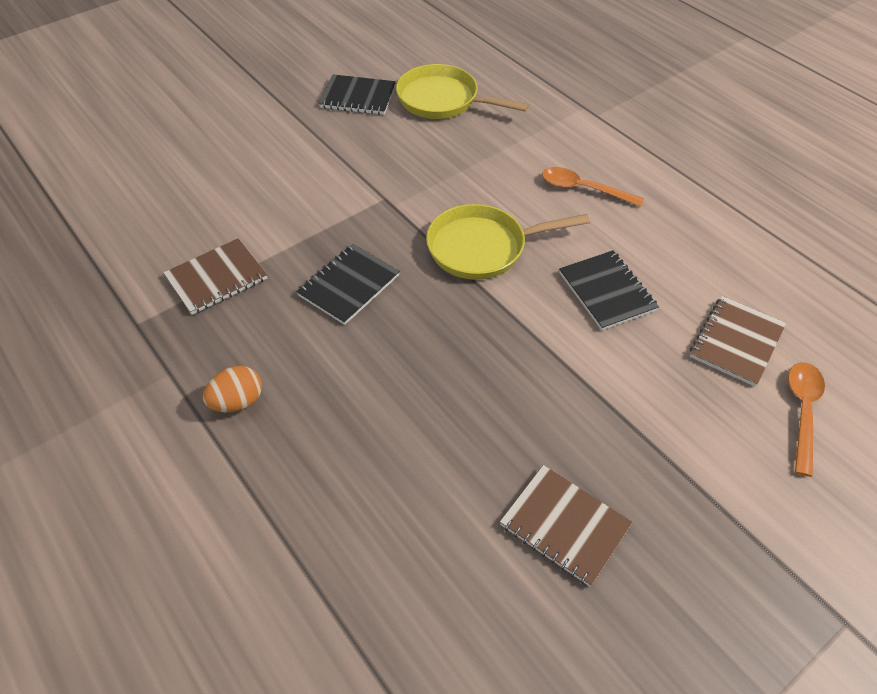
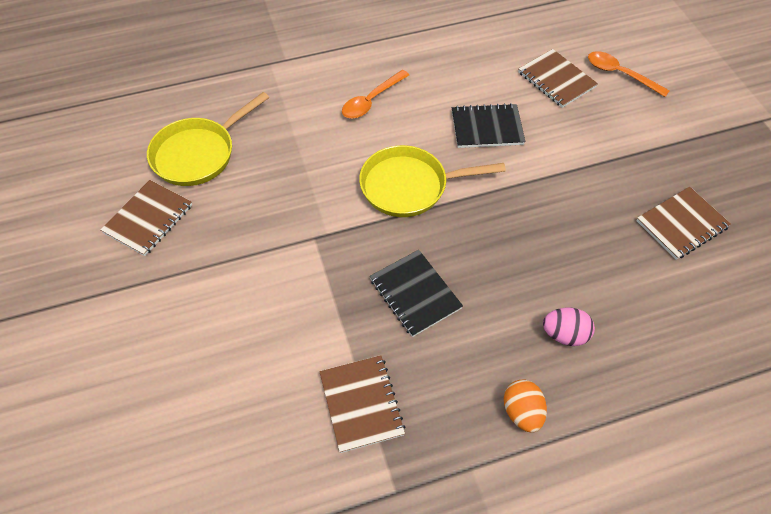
camera: 70 degrees left, 5 degrees up
black notebook [319,74,396,115] -> brown notebook [100,180,192,256]
yellow pan [426,204,590,280] -> yellow pan turned 75 degrees clockwise [359,145,506,217]
none -> pink egg [543,308,595,346]

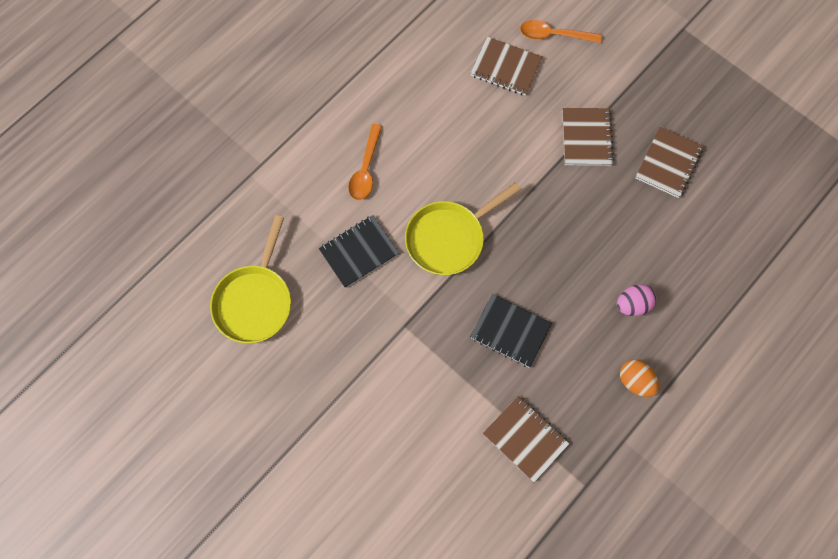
camera: 30 degrees left, 15 degrees up
brown notebook [100,180,192,256] -> brown notebook moved to [562,108,614,166]
black notebook [452,103,526,148] -> black notebook moved to [319,215,399,288]

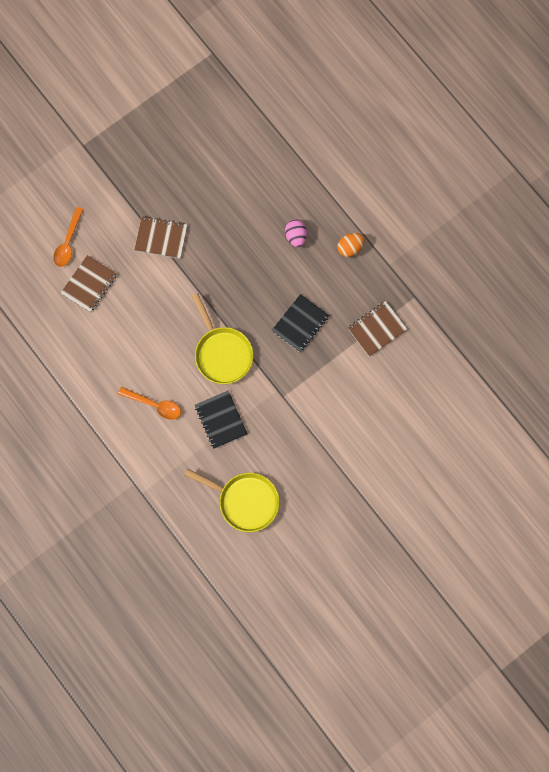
camera: 80 degrees left, 5 degrees up
brown notebook [635,127,704,198] -> none

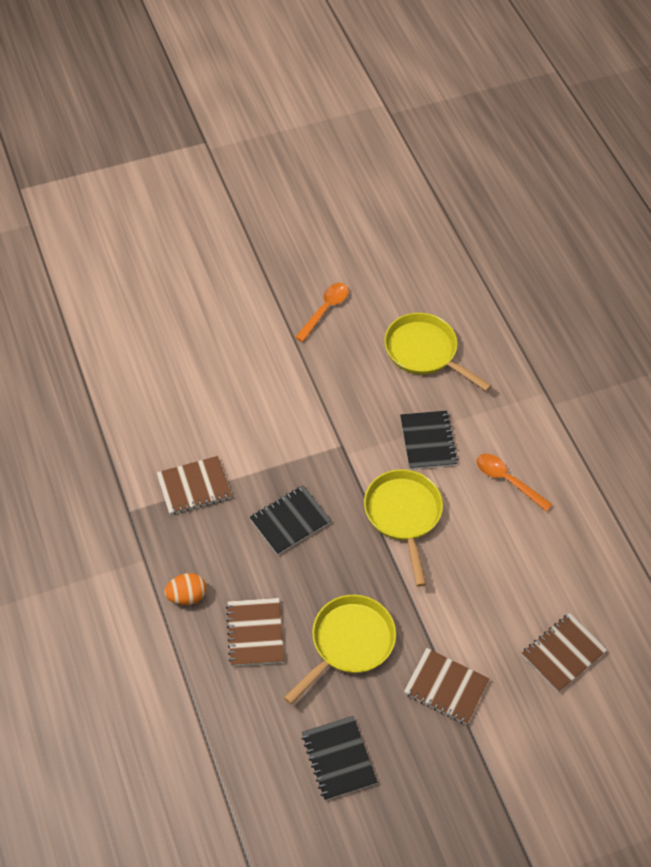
camera: 165 degrees left, 20 degrees down
orange spoon [53,207,83,267] -> orange spoon moved to [295,283,349,342]
pink egg [285,219,307,247] -> brown notebook [226,598,284,667]
none -> yellow pan [284,595,396,704]
none -> black notebook [302,716,377,800]

